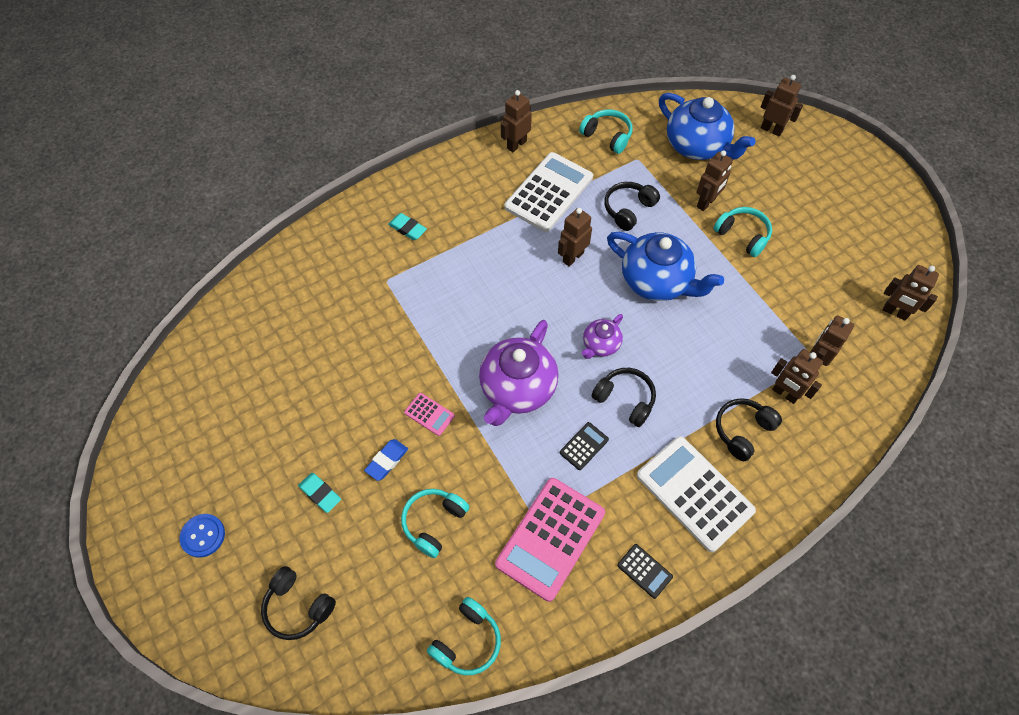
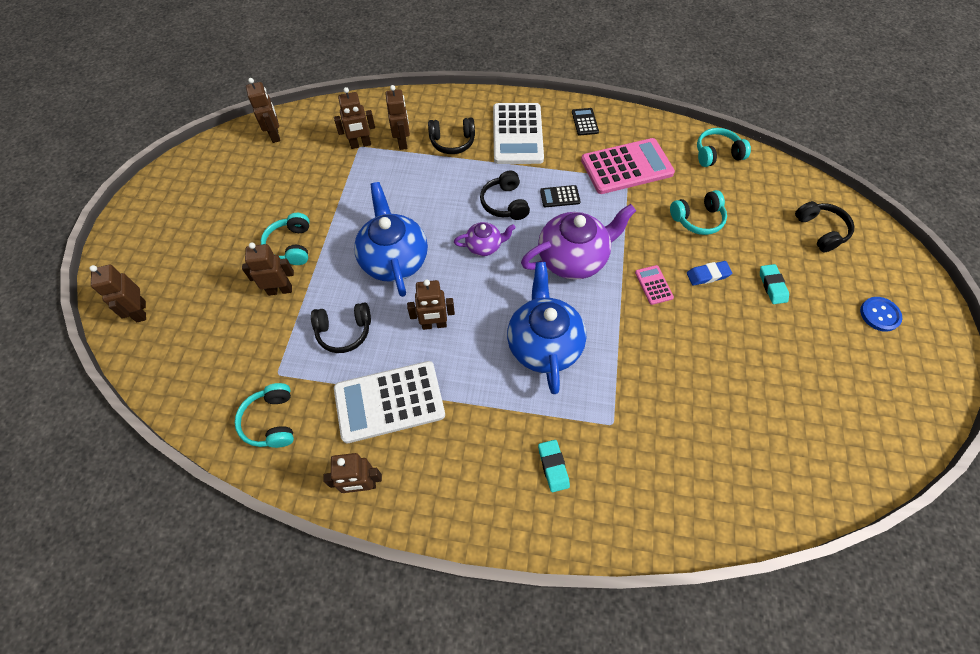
camera: 140 degrees left, 0 degrees up
blue teapot [659,93,755,160] -> blue teapot moved to [507,262,586,394]

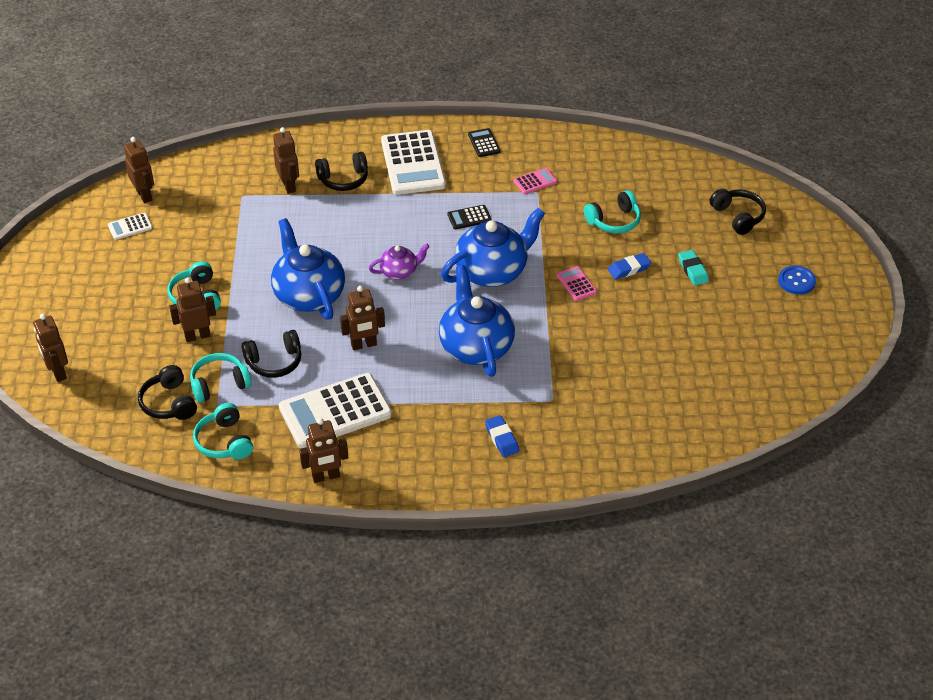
camera: 10 degrees left, 15 degrees down
brown robot [334,87,375,149] -> none
black headphones [480,170,530,220] -> black headphones moved to [138,365,197,420]
purple teapot [521,204,636,280] -> blue teapot [441,208,545,287]
turquoise eraser [538,440,570,492] -> blue eraser [485,415,519,457]
pink calculator [581,138,675,194] -> pink calculator [513,168,557,194], size x0.44
turquoise headphones [697,128,751,167] -> turquoise headphones moved to [190,353,252,403]
none -> white calculator [108,213,153,240]

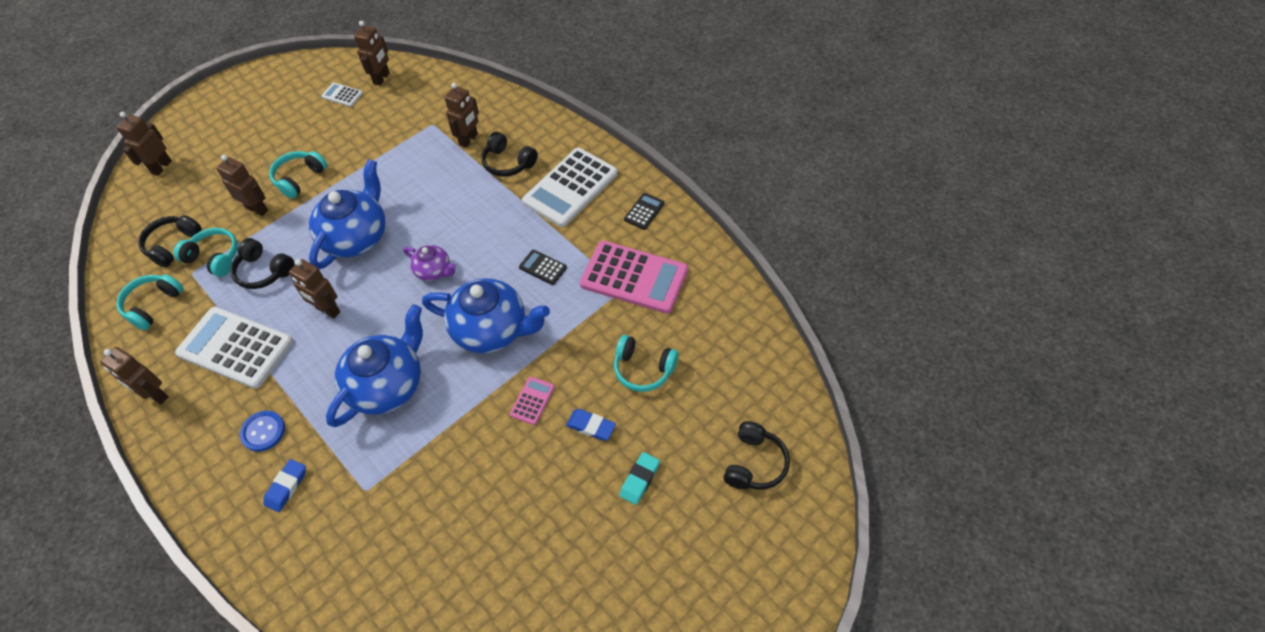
camera: 50 degrees right, 10 degrees up
pink calculator [513,168,557,194] -> pink calculator [580,241,688,314], size x2.25
blue button [778,265,816,295] -> blue button moved to [240,411,285,452]

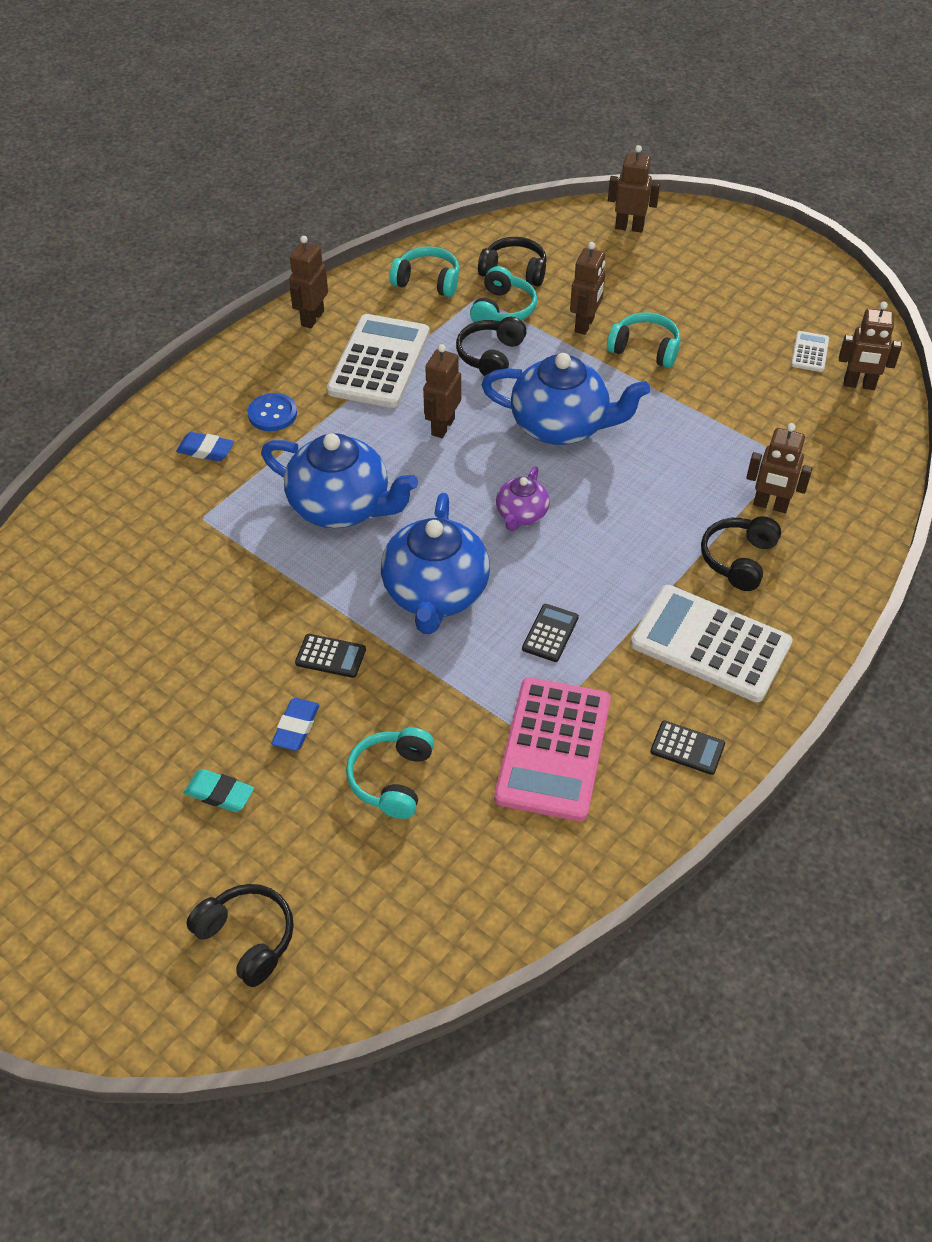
camera: 80 degrees right, 5 degrees down
pink calculator [510,377,555,425] -> black calculator [295,634,366,678]
black headphones [724,421,790,490] -> black headphones turned 150 degrees counterclockwise [186,884,294,987]

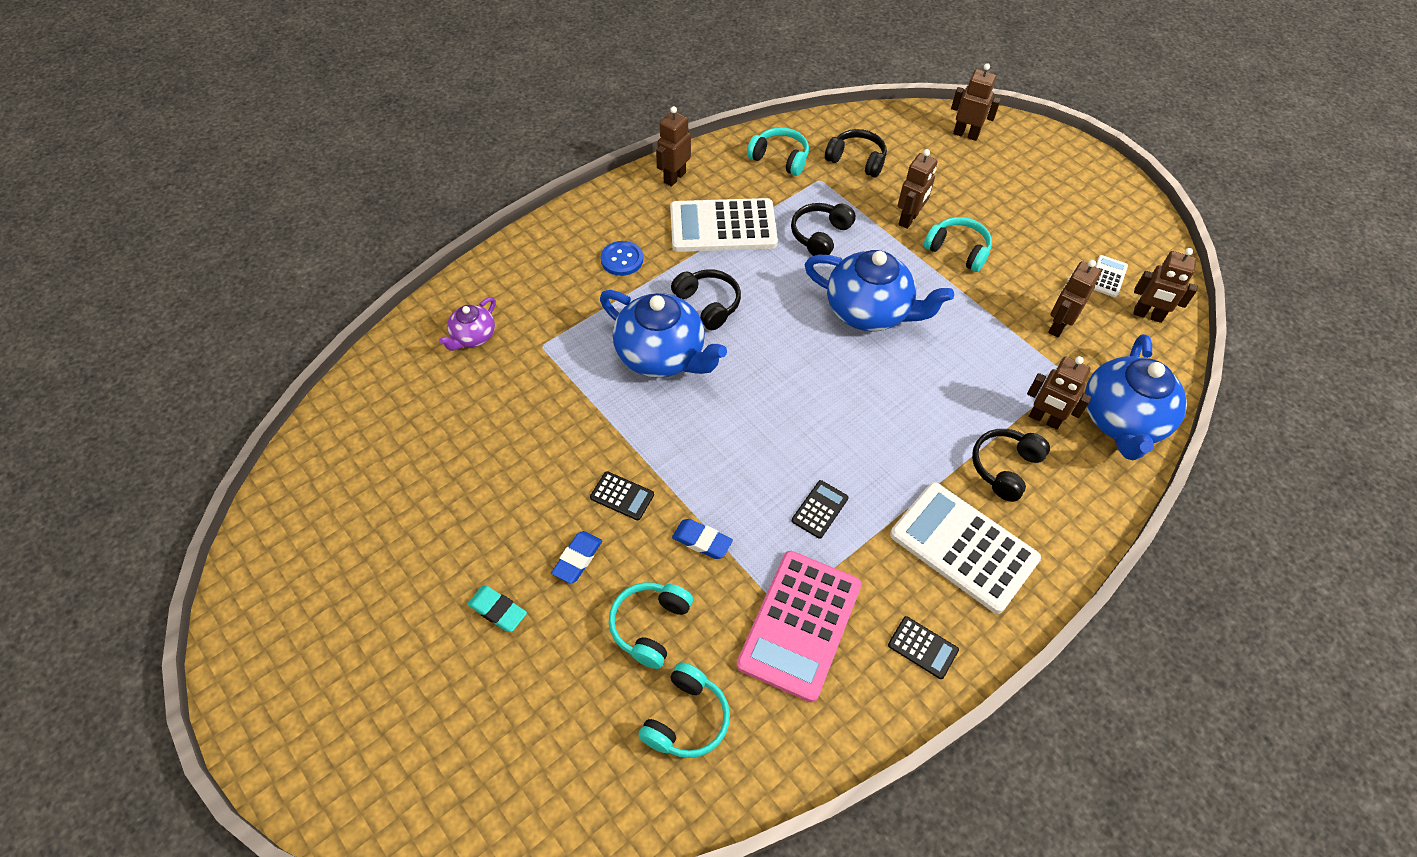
camera: 10 degrees right, 5 degrees up
blue eraser [176,432,234,461] -> blue eraser moved to [672,519,733,559]
black headphones [186,884,294,987] -> black headphones moved to [671,269,741,330]
white calculator [327,314,430,408] -> white calculator turned 120 degrees counterclockwise [670,198,778,252]
blue teapot [381,493,490,634] -> blue teapot moved to [1085,334,1187,460]
brown robot [423,344,461,438] -> brown robot moved to [1048,260,1101,338]
turquoise headphones [470,266,537,322] -> turquoise headphones moved to [638,662,730,758]
purple teapot [496,467,550,531] -> purple teapot moved to [439,297,496,351]

